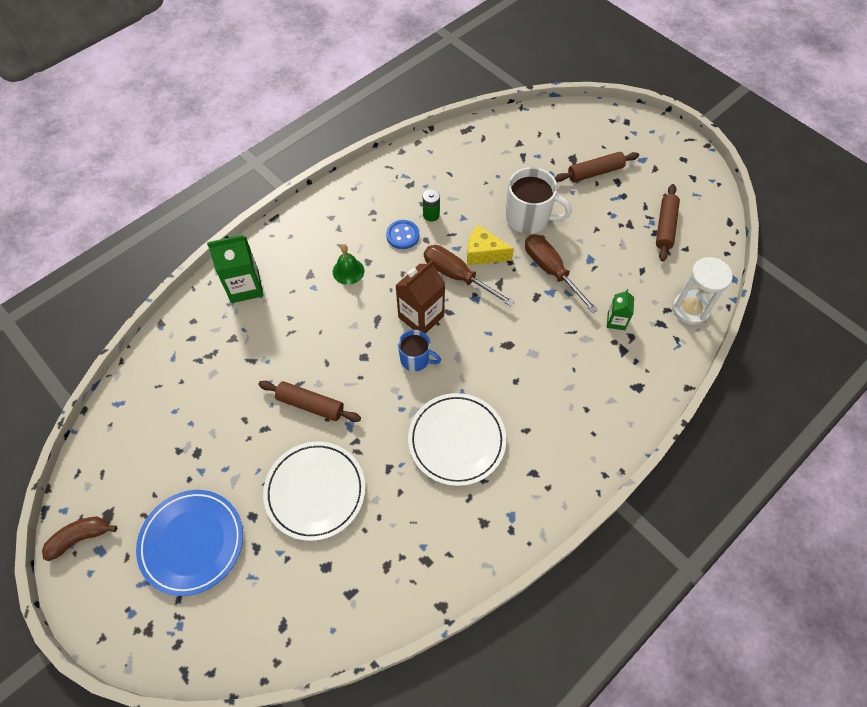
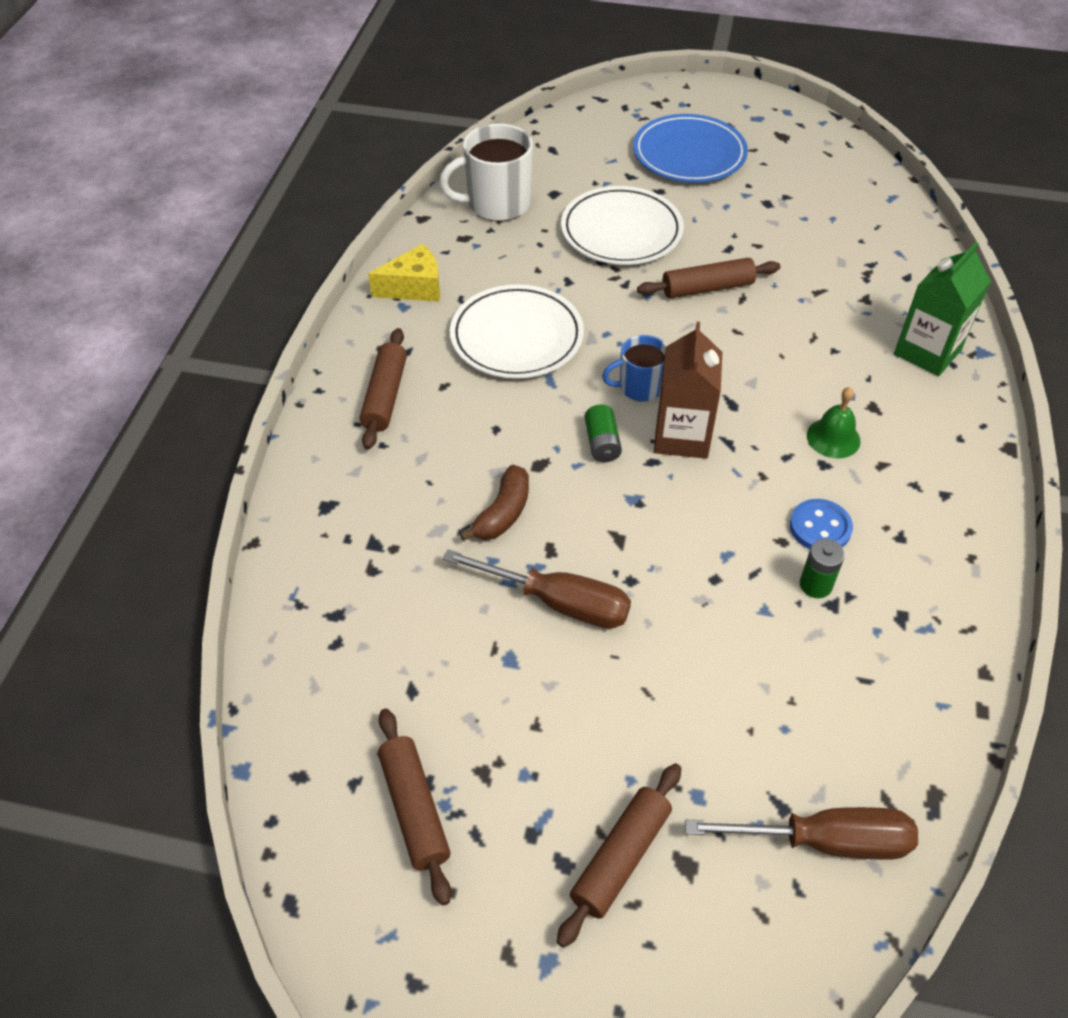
camera: 145 degrees right, 10 degrees down
brown banana [42,517,117,561] -> brown banana moved to [460,465,529,541]
brown screwdriver [424,245,515,306] -> brown screwdriver moved to [685,807,918,860]
yellow cheese [467,225,514,265] -> yellow cheese moved to [368,244,440,302]
white mug [506,167,572,234] -> white mug moved to [439,123,533,221]
green carton [607,289,634,330] -> none
white hourglass [672,257,733,325] -> none
none -> brown rolling pin [360,328,407,450]
none -> green battery [585,404,622,462]

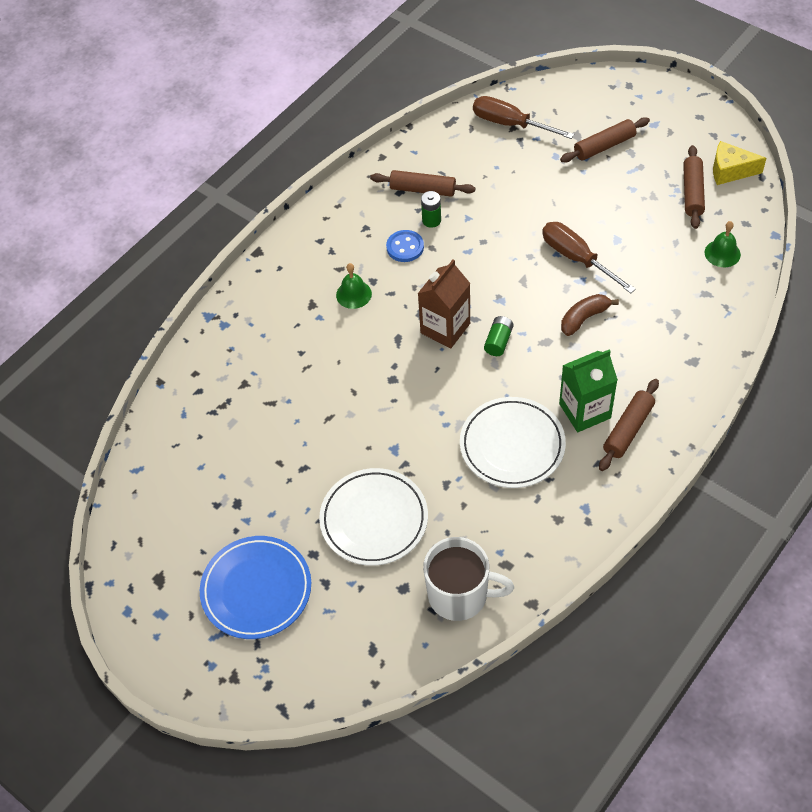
camera: 150 degrees left, 5 degrees up
yellow cheese [368,244,440,302] -> yellow cheese moved to [713,141,766,185]
blue mug [602,335,667,402] -> none
brown rolling pin [637,258,780,298] -> brown rolling pin moved to [370,170,475,197]
green carton [894,242,991,376] -> green carton moved to [559,349,618,432]
none -> green bell [704,221,741,267]

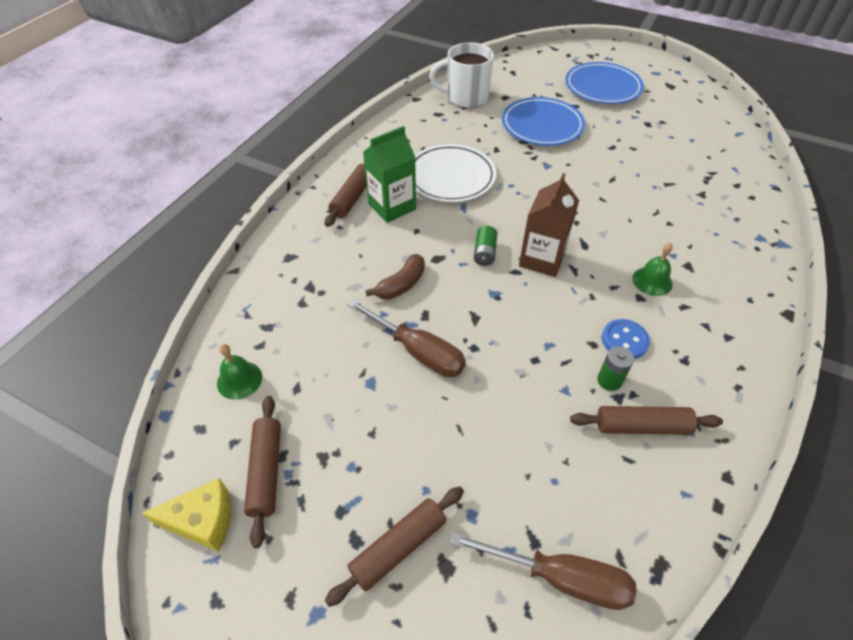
camera: 165 degrees right, 5 degrees down
white plate [319,468,428,566] -> blue plate [502,97,585,146]

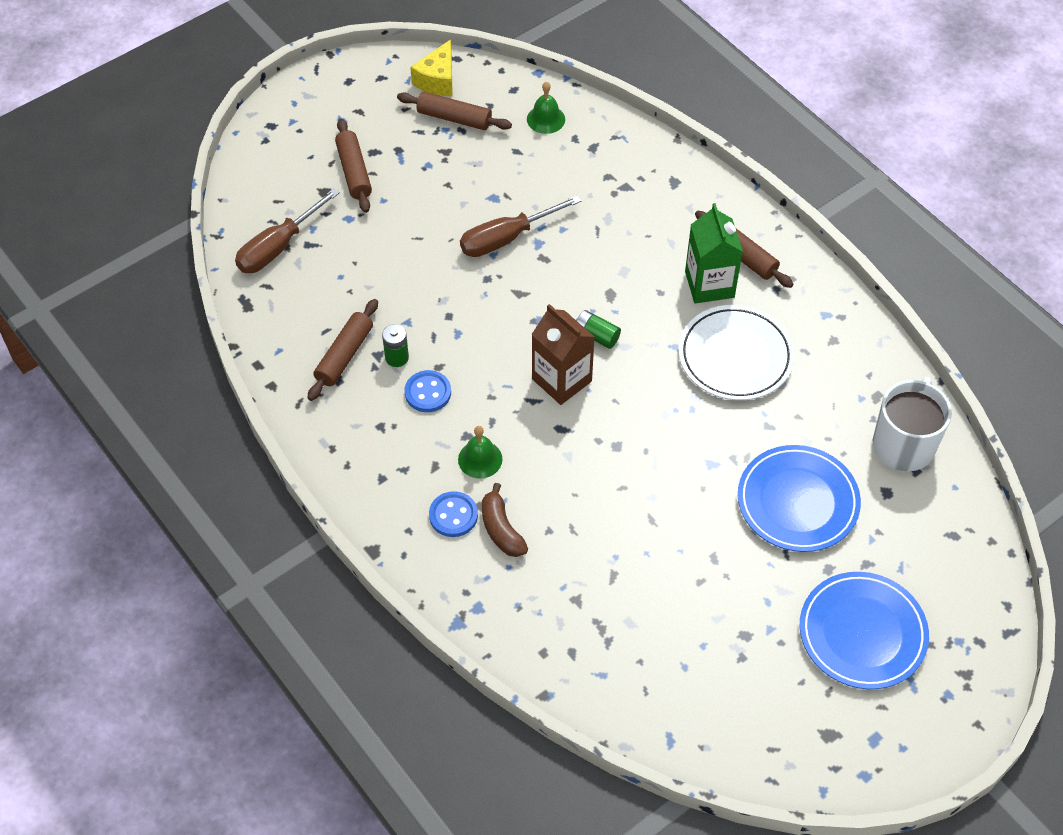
camera: 115 degrees right, 5 degrees up
brown banana [366,254,425,300] -> brown banana moved to [482,483,528,557]
none -> blue button [429,491,478,537]

